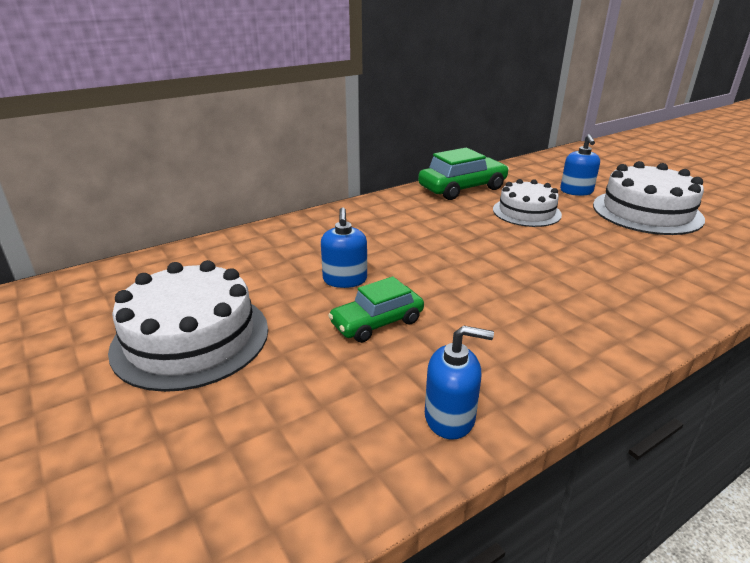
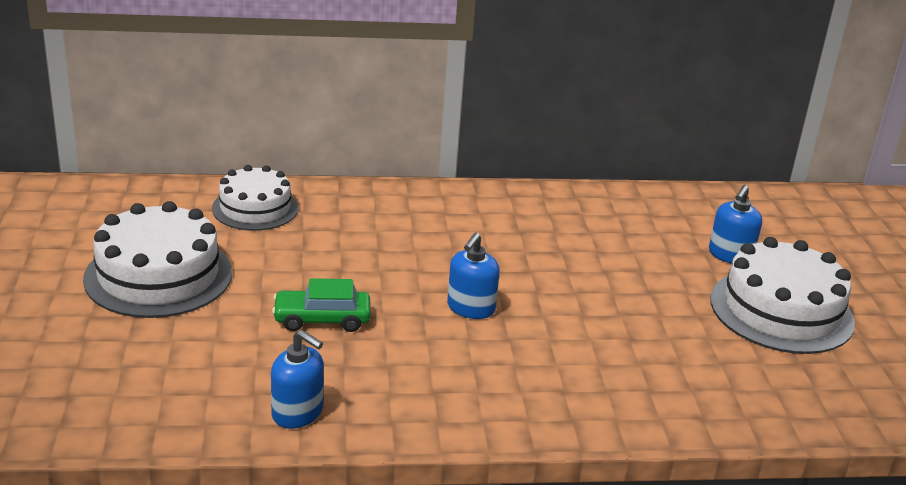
camera: 25 degrees right, 0 degrees up
blue soap dispenser [321,207,367,288] -> blue soap dispenser moved to [447,233,500,319]
green car [418,148,509,200] -> none
white cake [493,179,562,227] -> white cake moved to [212,165,298,231]

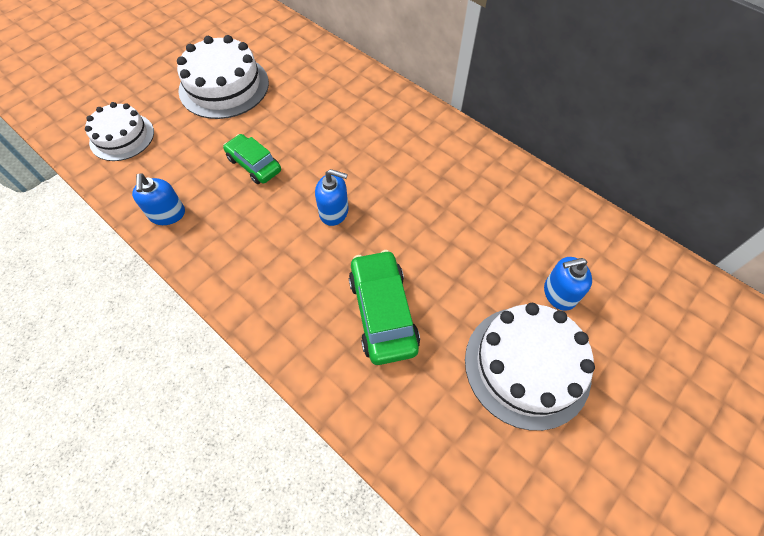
camera: 50 degrees right, 30 degrees up
white cake [212,165,298,231] -> white cake moved to [85,102,154,161]
blue soap dispenser [447,233,500,319] -> blue soap dispenser turned 150 degrees counterclockwise [315,169,348,226]
none -> green car [349,250,420,365]

